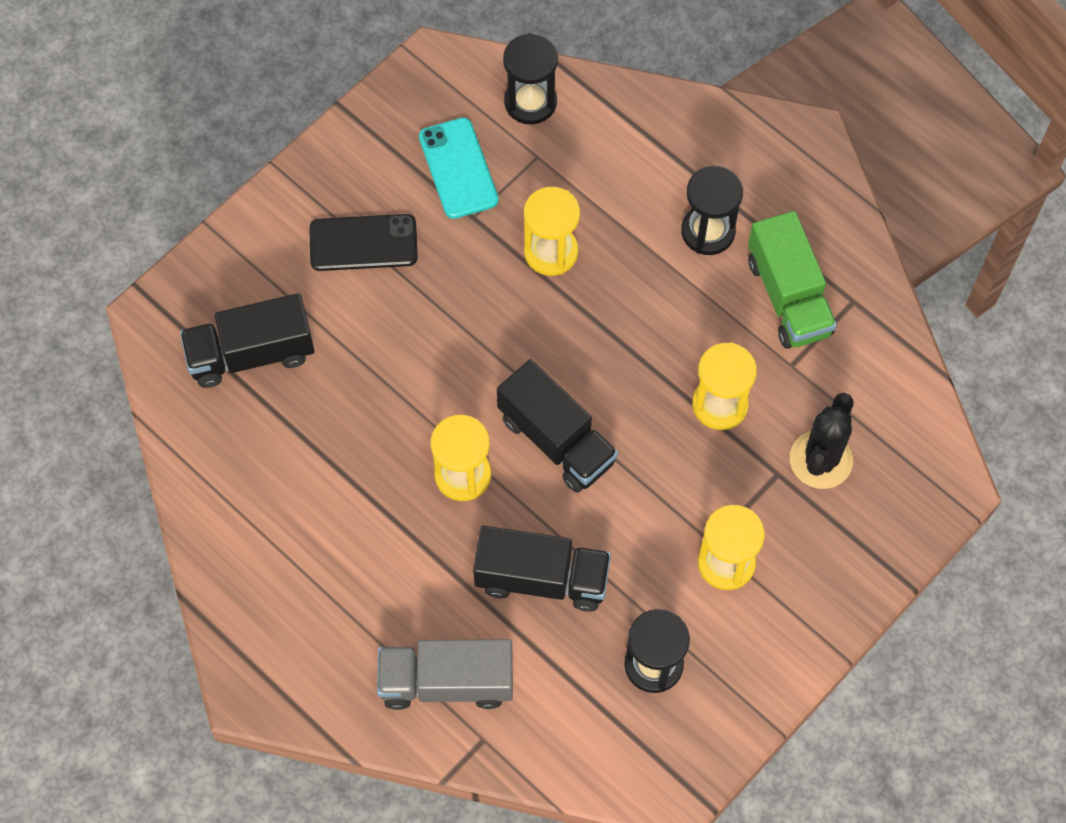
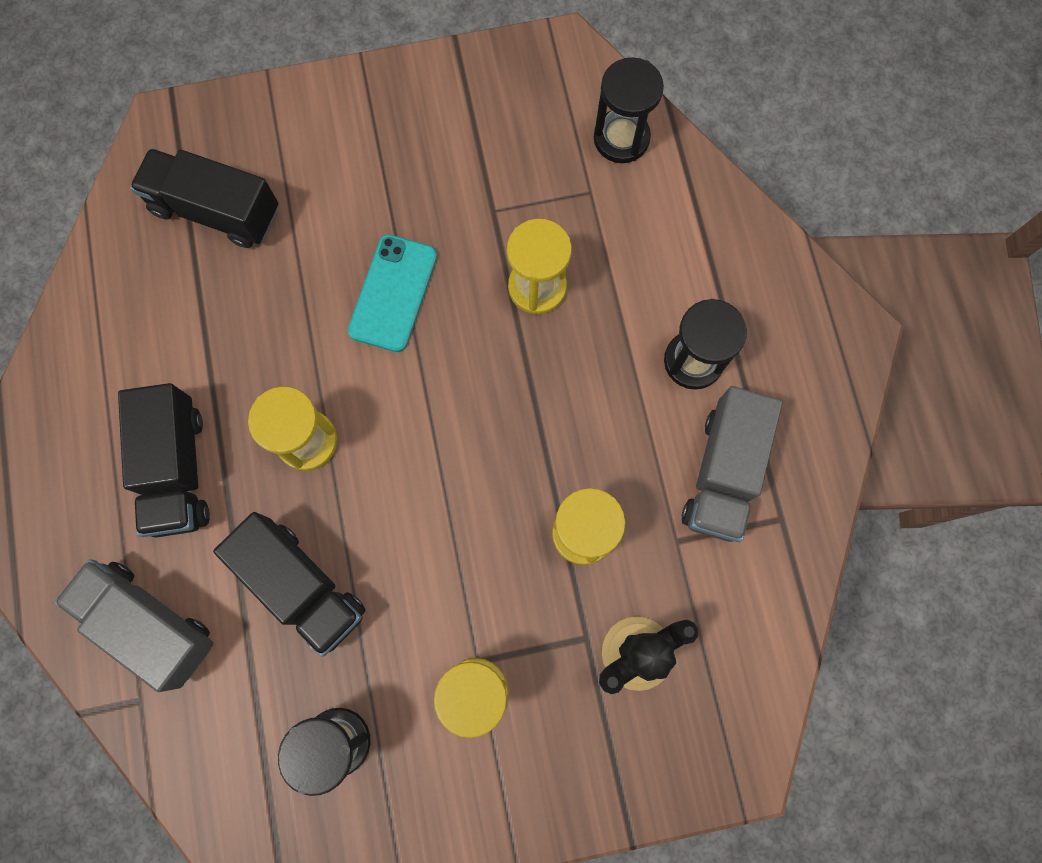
camera: 35 degrees right, 10 degrees up
black phone [309,214,418,271] -> none
turquoise phone [419,118,499,219] -> turquoise phone moved to [348,235,437,352]
black truck [497,359,618,493] -> black truck moved to [118,383,210,537]
green truck [748,211,837,349] -> grey truck [682,386,783,542]

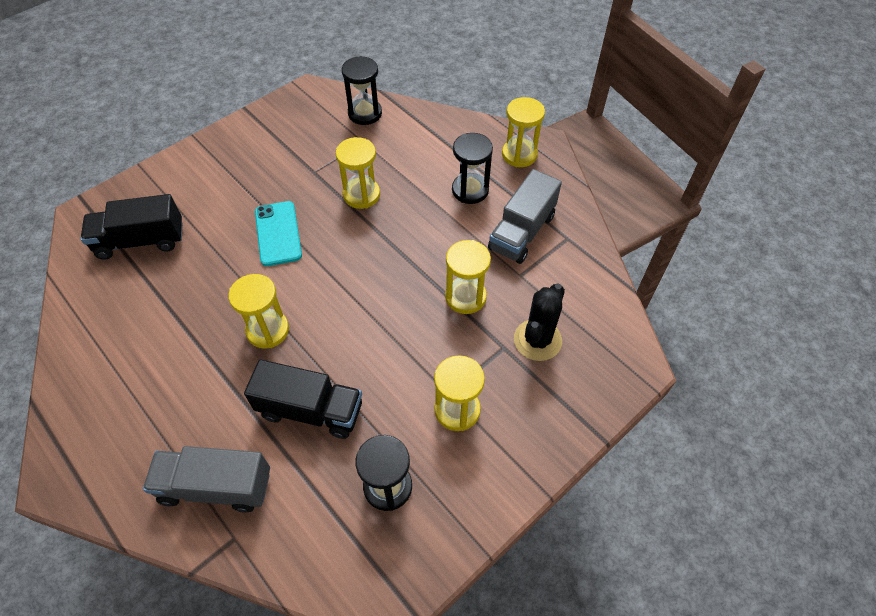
camera: 30 degrees left, 20 degrees down
black truck [118,383,210,537] -> none
grey truck [682,386,783,542] -> grey truck turned 45 degrees clockwise [488,169,562,264]
none -> yellow hourglass [502,97,545,167]

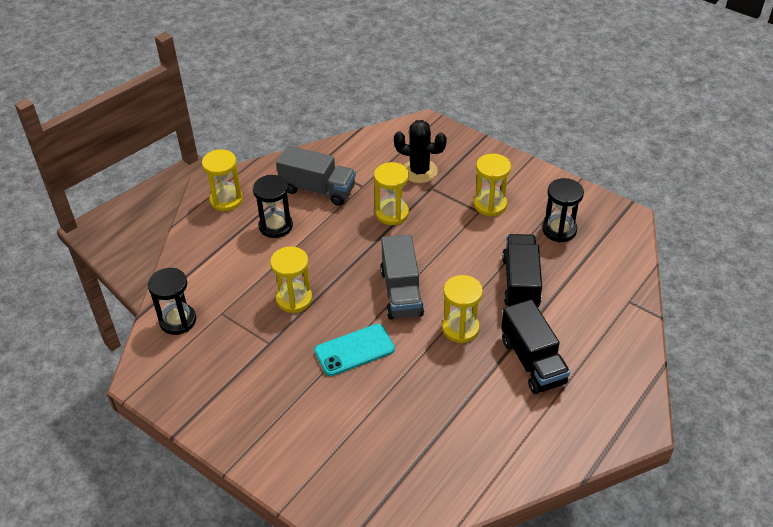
camera: 100 degrees left, 10 degrees down
black truck [81,194,183,260] -> black truck moved to [501,299,570,394]
grey truck [143,446,270,513] -> grey truck moved to [380,234,424,320]

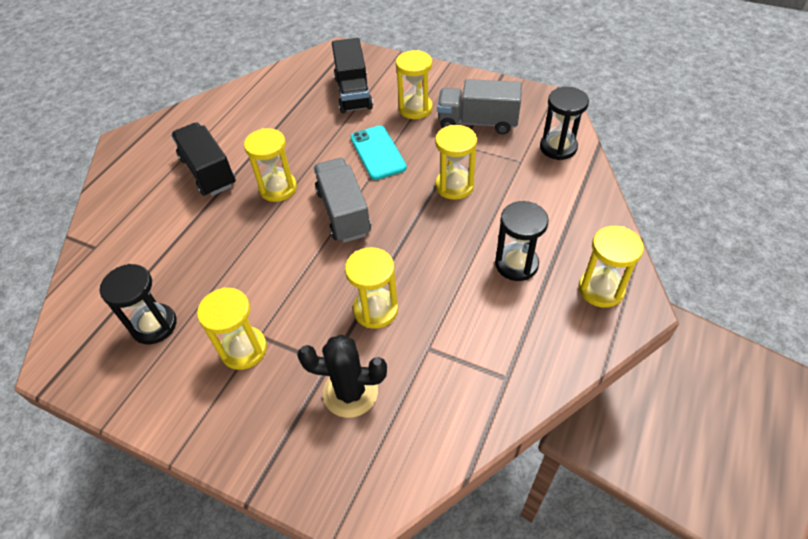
camera: 170 degrees right, 5 degrees up
grey truck [276,145,356,206] -> grey truck moved to [437,79,522,134]
turquoise phone [314,324,395,376] -> turquoise phone turned 75 degrees counterclockwise [350,126,407,180]
black truck [502,234,542,307] -> black truck moved to [332,38,373,113]
none -> yellow hourglass [396,50,433,119]

